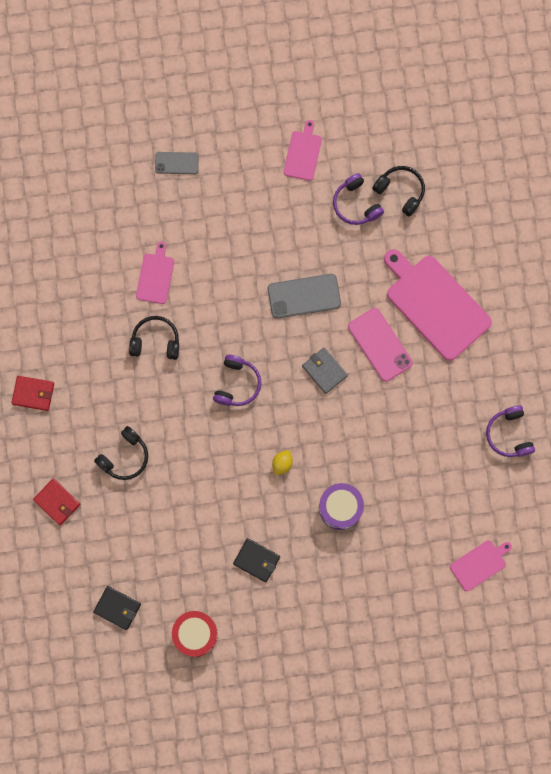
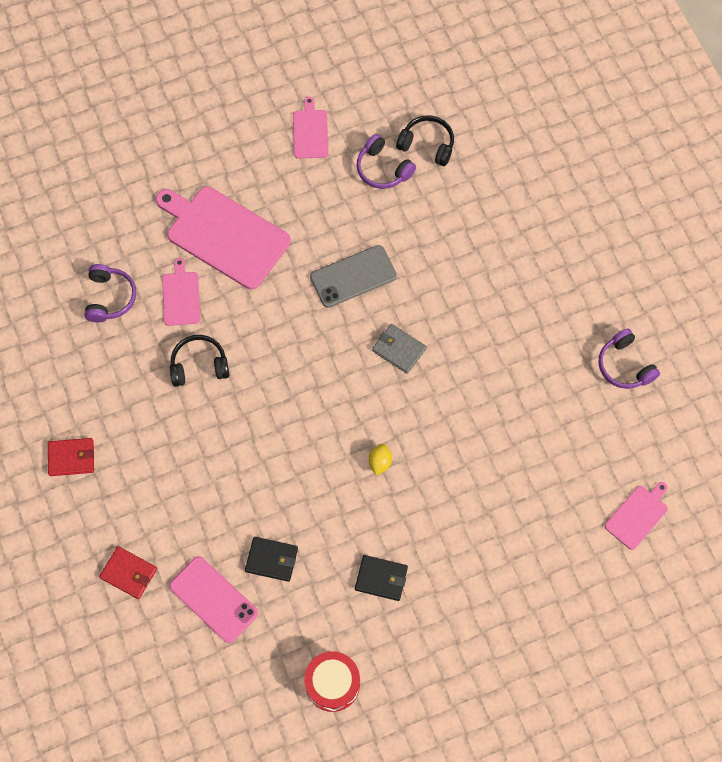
camera: 15 degrees left, 10 degrees down
black wallet [93,586,141,630] -> black wallet moved to [245,537,298,582]
black headphones [94,426,148,480] -> none
grey phone [155,152,199,174] -> none
purple headphones [213,355,261,406] -> purple headphones moved to [85,264,136,322]
purple drum [319,483,364,530] -> none
pink phone [348,308,413,382] -> pink phone moved to [169,556,258,643]
pink cutting board [384,249,492,361] -> pink cutting board moved to [156,187,291,290]

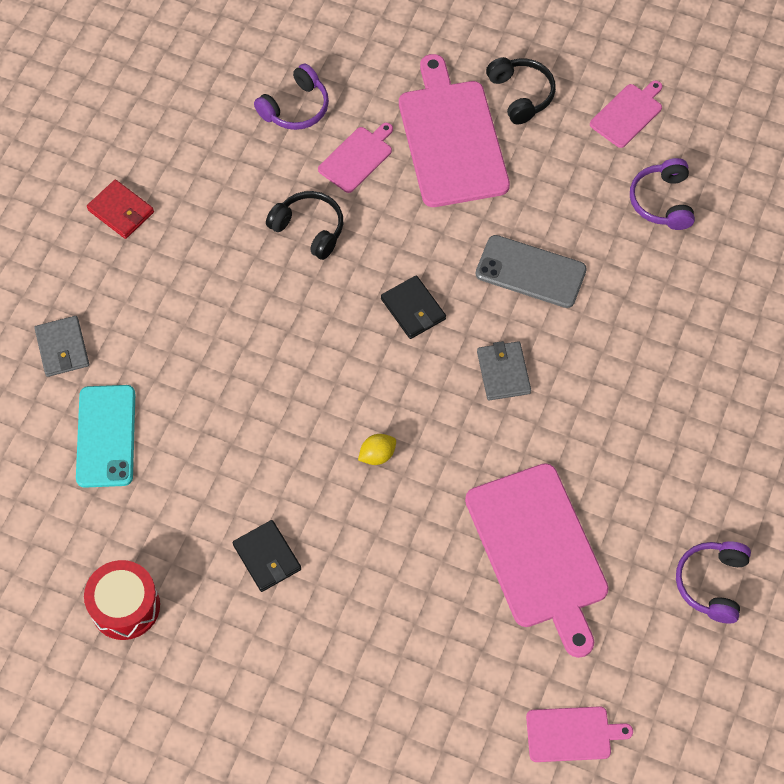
camera: 45 degrees right, 5 degrees down
red wallet [99,546,157,599] -> grey wallet [34,316,89,377]
pink phone [169,556,258,643] -> turquoise phone [76,385,135,488]
black wallet [245,537,298,582] -> black wallet moved to [381,275,446,339]
black headphones [396,115,454,166] -> black headphones moved to [486,57,556,125]
none -> pink cutting board [465,463,609,658]

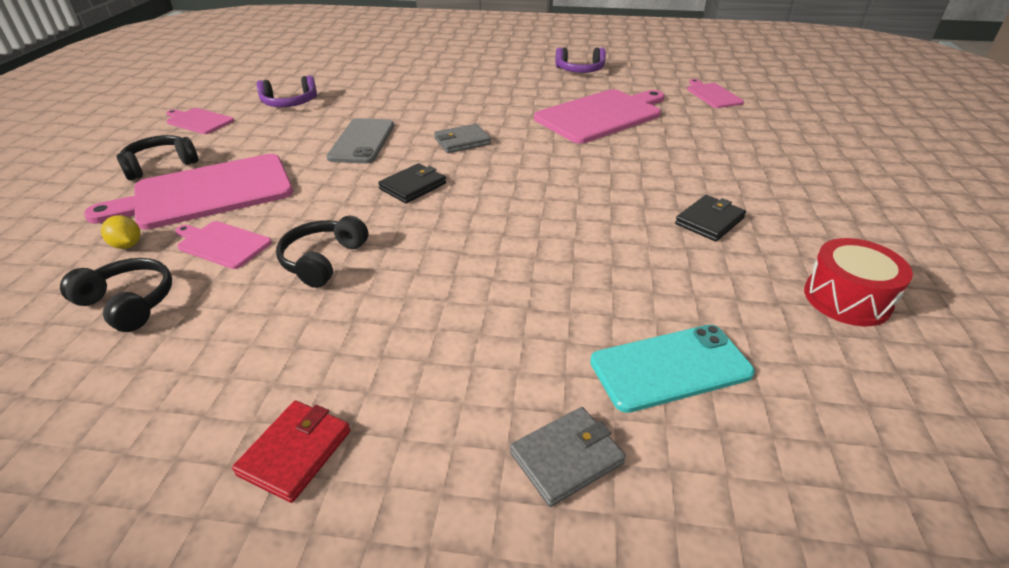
camera: 105 degrees left, 25 degrees down
purple headphones [254,63,329,130] -> black headphones [60,258,172,332]
yellow lemon [358,434,396,465] -> yellow lemon moved to [101,215,141,249]

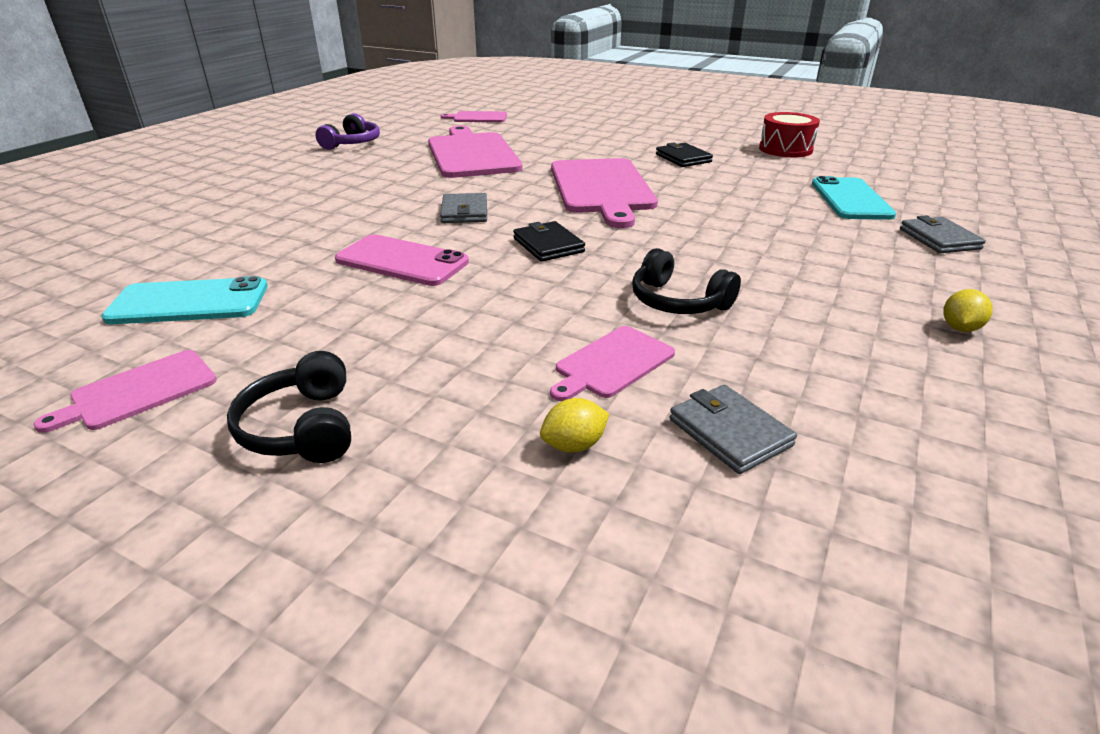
camera: 70 degrees left, 5 degrees down
black headphones [60,258,172,332] -> grey wallet [670,385,797,474]
pink cutting board [84,154,293,230] -> pink cutting board moved to [551,158,658,228]
red wallet [232,400,350,503] -> yellow lemon [943,289,993,332]
purple headphones [257,75,317,107] -> turquoise phone [101,276,268,324]
grey phone [327,118,394,164] -> pink phone [335,234,469,286]

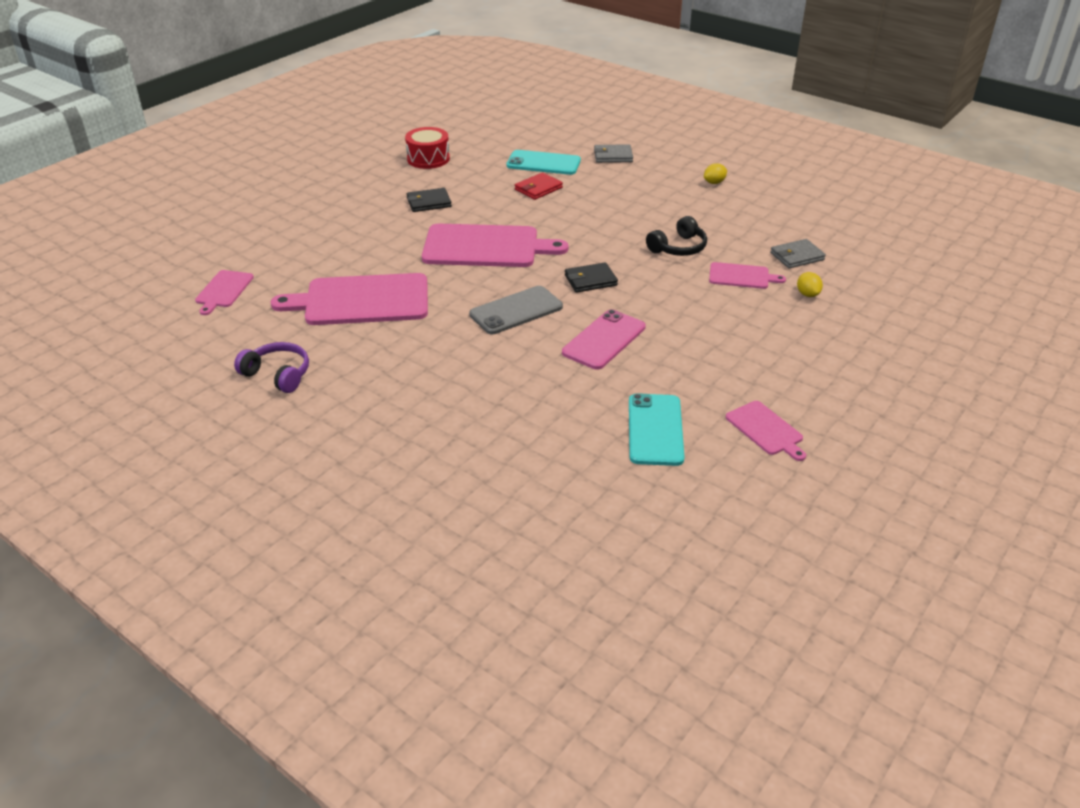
camera: 80 degrees left, 5 degrees up
black headphones [227,351,351,463] -> none
grey wallet [440,193,487,223] -> grey phone [469,286,563,334]
pink cutting board [550,326,675,401] -> pink cutting board turned 45 degrees counterclockwise [709,262,786,289]
yellow lemon [943,289,993,332] -> yellow lemon turned 75 degrees counterclockwise [704,163,727,184]
none -> red wallet [515,172,563,200]

